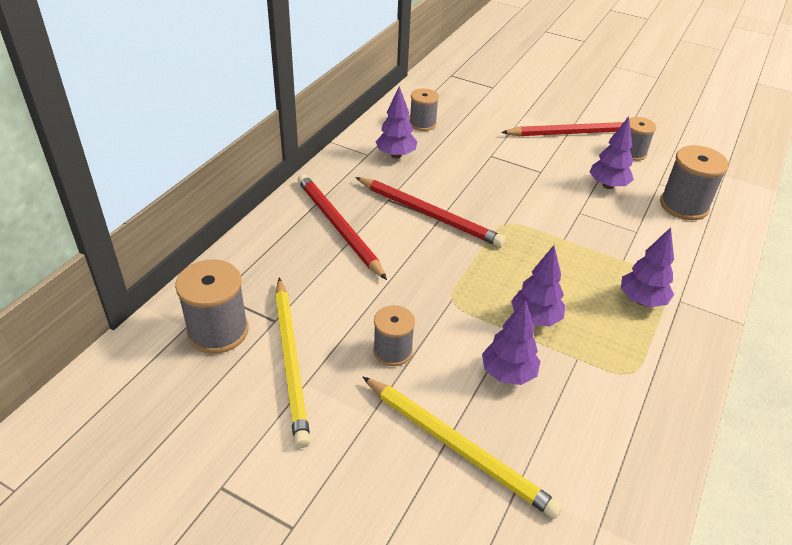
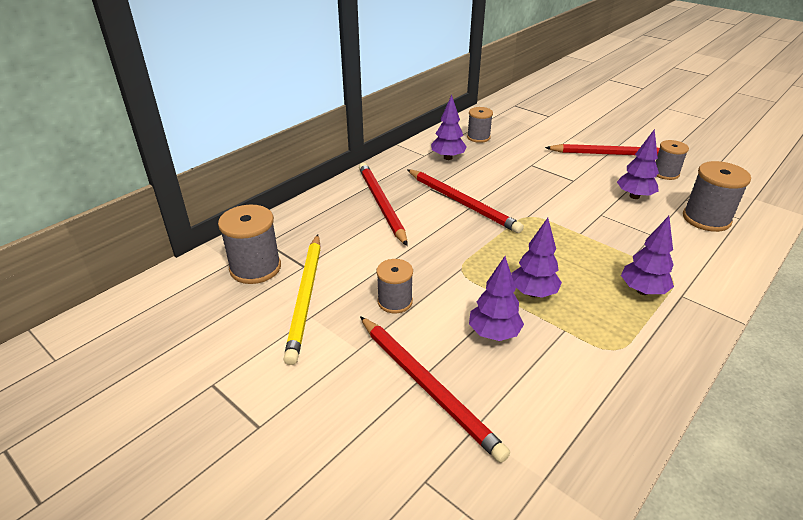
camera: 15 degrees right, 5 degrees down
yellow pencil [363,377,563,519] -> red pencil [360,316,510,463]

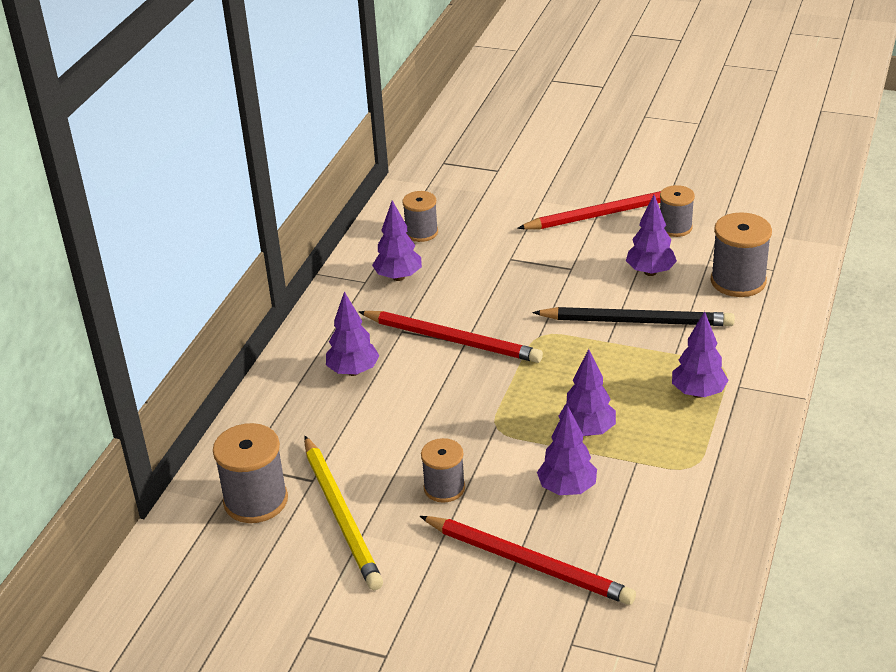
camera: 20 degrees left, 0 degrees up
red pencil [359,163,408,246] -> purple tree [326,292,380,376]
none -> black pencil [533,307,735,326]

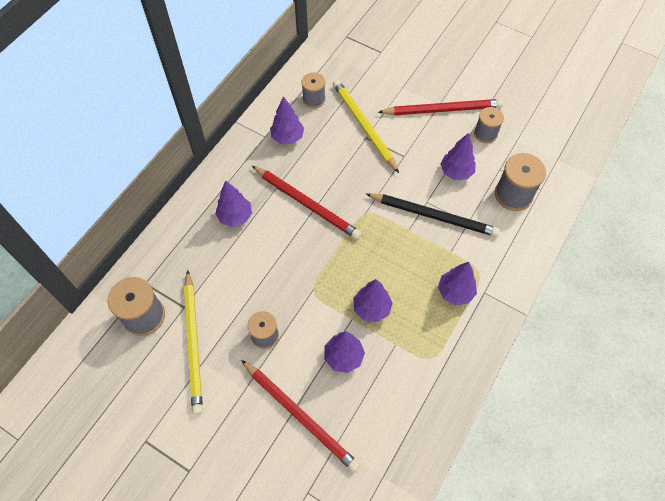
camera: 10 degrees right, 25 degrees up
none -> yellow pencil [333,80,399,173]

